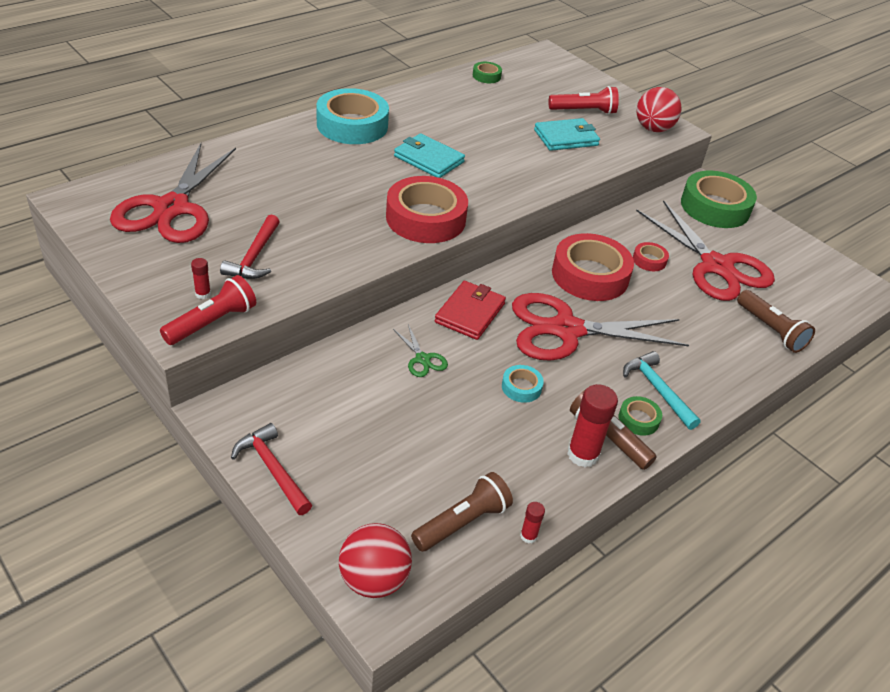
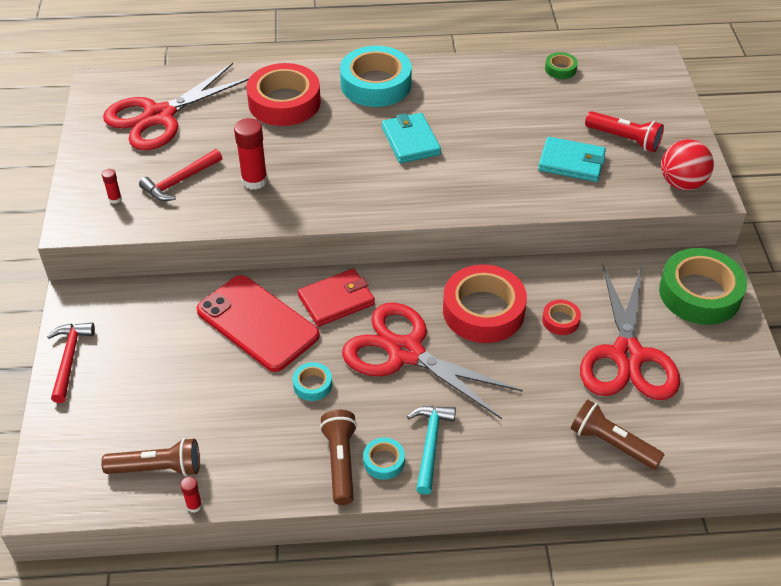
camera: 40 degrees right, 5 degrees up
red flashlight [160,275,256,345] -> none
red ball [339,523,412,598] -> none
red tape [386,176,468,243] -> red tape moved to [246,63,321,126]
green scissors [393,325,448,377] -> red phone [197,275,320,372]
red glue stick [567,384,618,467] -> red glue stick moved to [234,118,268,190]
green tape [618,396,662,436] -> turquoise tape [363,438,405,480]
brown flashlight [737,290,815,353] -> brown flashlight turned 120 degrees clockwise [571,400,665,470]

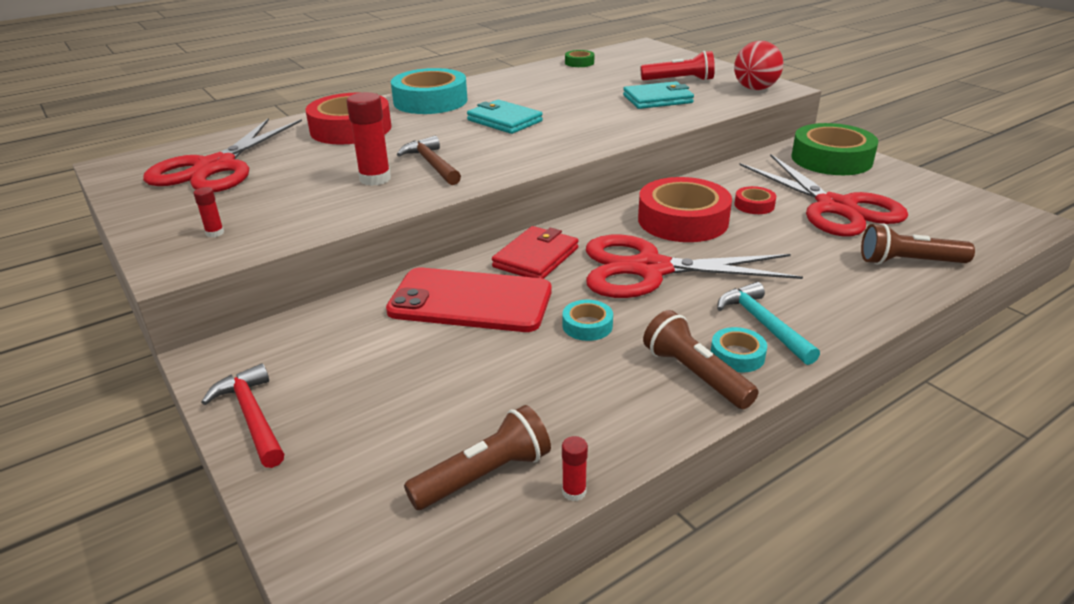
camera: 30 degrees left, 15 degrees down
red hammer [139,149,222,201] -> none
none -> brown hammer [397,136,461,185]

